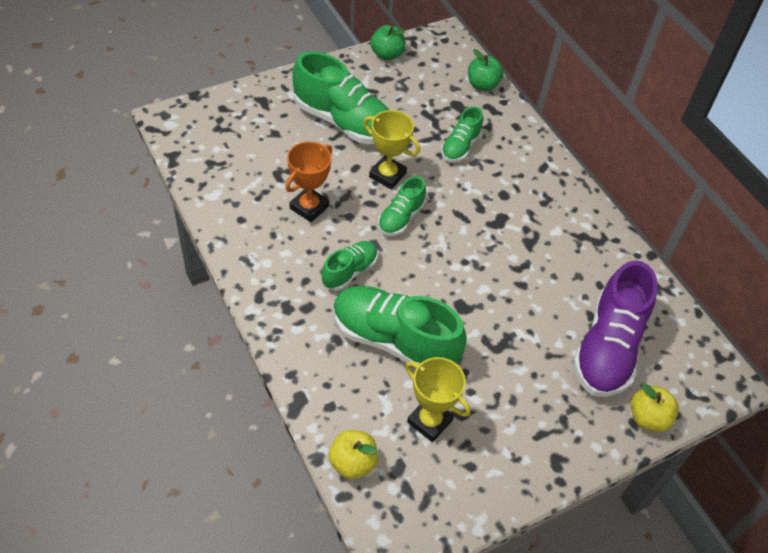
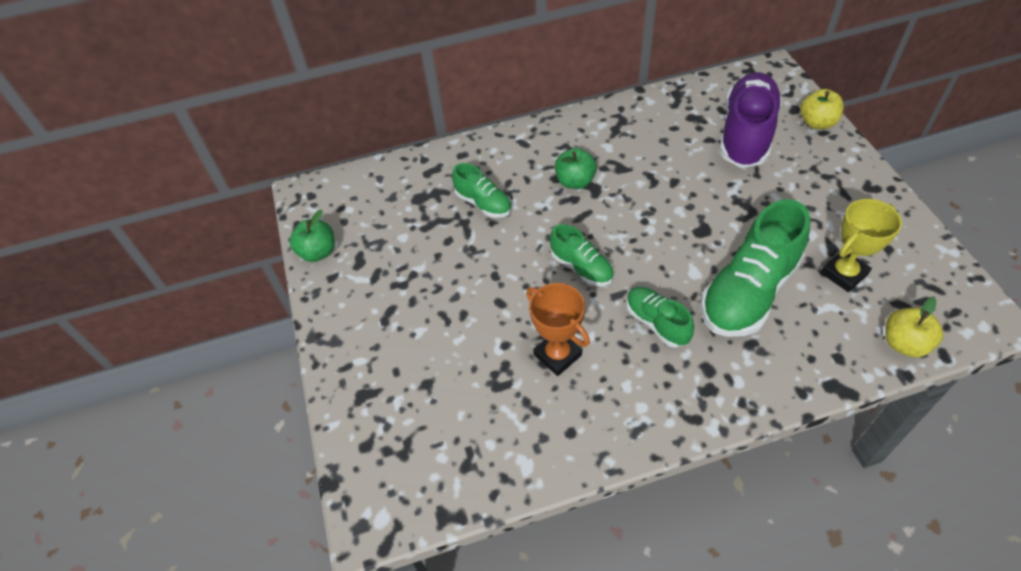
camera: 70 degrees left, 0 degrees up
green shoe [293,51,389,144] -> none
yellow trophy [364,110,420,189] -> none
green apple [468,49,504,91] -> green apple moved to [555,148,597,189]
purple shoe [573,261,658,397] -> purple shoe turned 105 degrees counterclockwise [719,72,782,168]

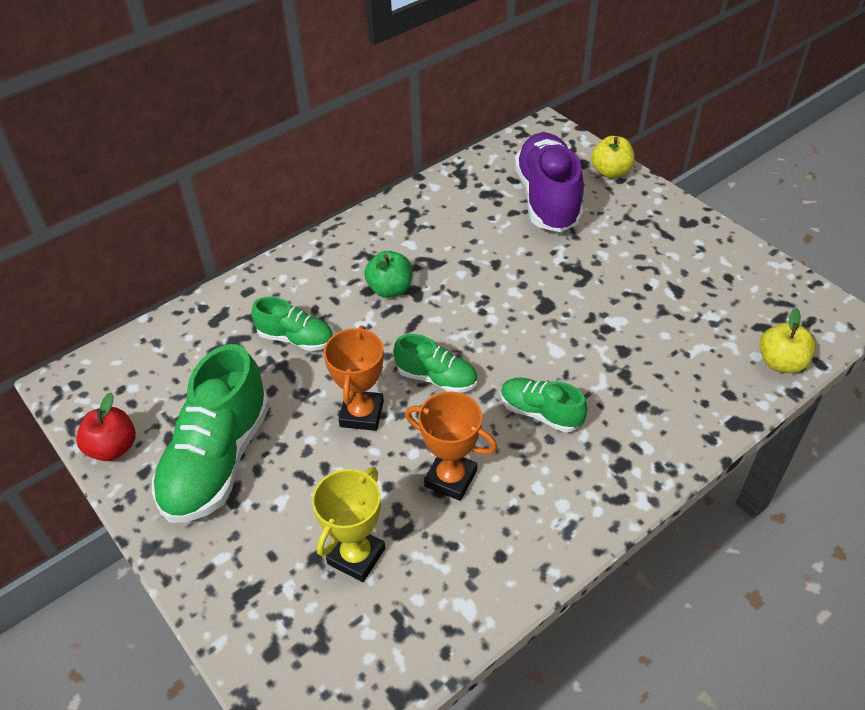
camera: 25 degrees left, 5 degrees down
green apple [289,210,335,262] -> red apple [76,393,136,461]
green shoe [701,199,810,337] -> green shoe moved to [152,344,270,523]
yellow trophy [821,199,902,292] -> yellow trophy moved to [312,467,385,582]
none -> orange trophy [323,326,384,431]

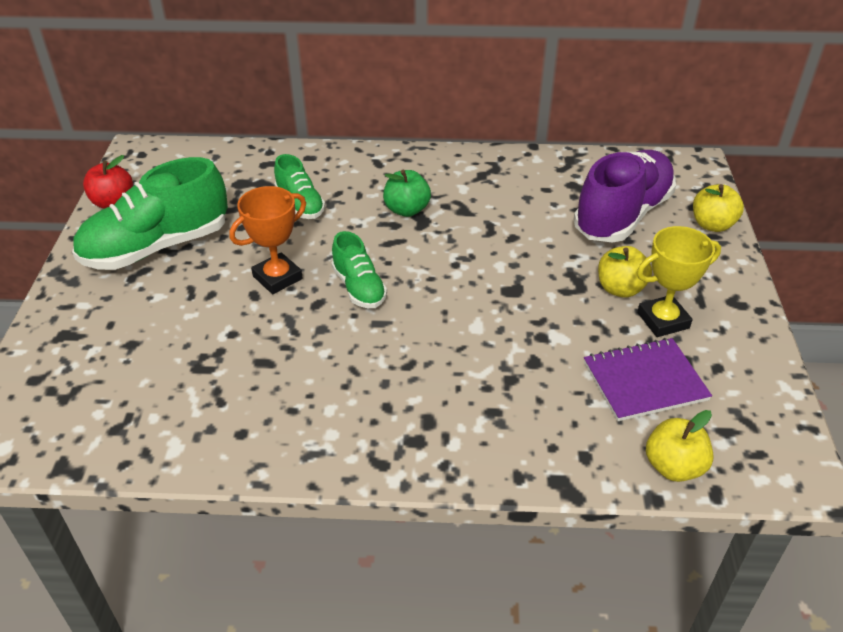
camera: 40 degrees right, 5 degrees down
yellow trophy [312,467,385,582] -> yellow trophy moved to [637,226,721,337]
orange trophy [405,391,497,501] -> none
green shoe [501,378,588,432] -> none
none -> purple notebook [584,338,712,421]
none -> yellow apple [598,246,652,297]

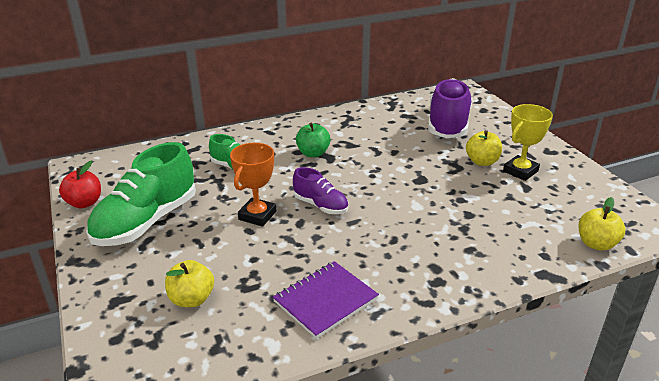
camera: 25 degrees left, 10 degrees down
green shoe [332,231,387,308] -> purple shoe [293,167,348,214]
purple notebook [584,338,712,421] -> purple notebook moved to [273,261,379,339]
yellow apple [693,184,744,232] -> yellow apple moved to [165,260,214,307]

